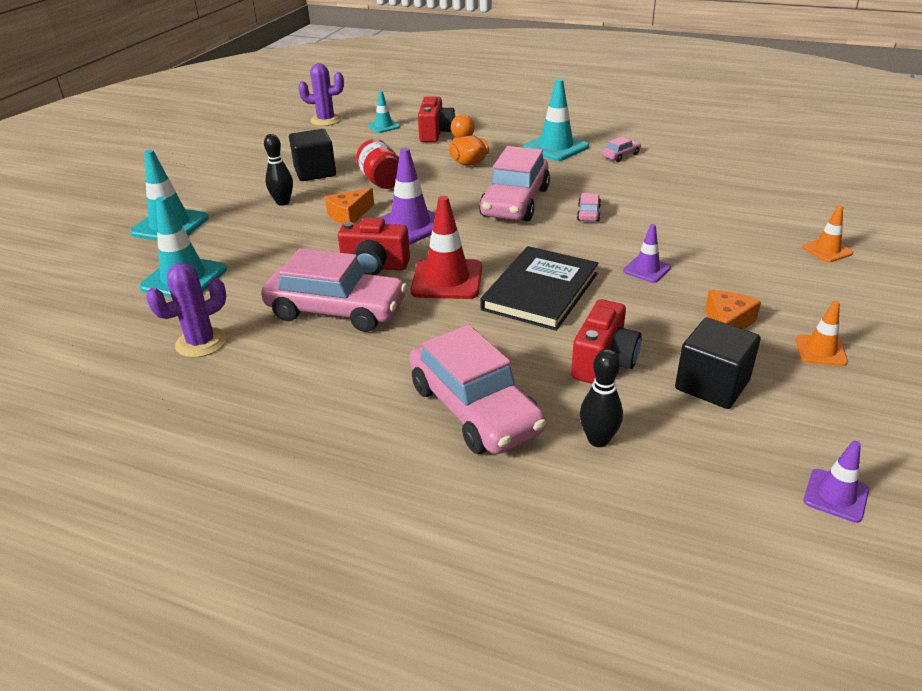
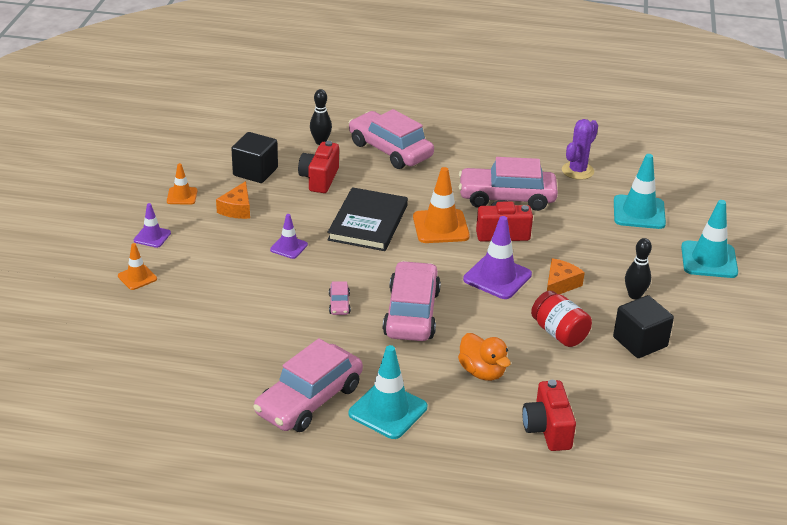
camera: 165 degrees right, 0 degrees up
purple cactus [298,63,344,126] -> none
turquoise traffic cone [368,91,400,133] -> none
red traffic cone [411,196,482,299] -> orange traffic cone [413,167,470,243]
pink car [602,136,641,162] -> pink car [253,338,363,432], size x2.38
purple traffic cone [803,441,869,523] -> purple traffic cone moved to [134,203,171,248]

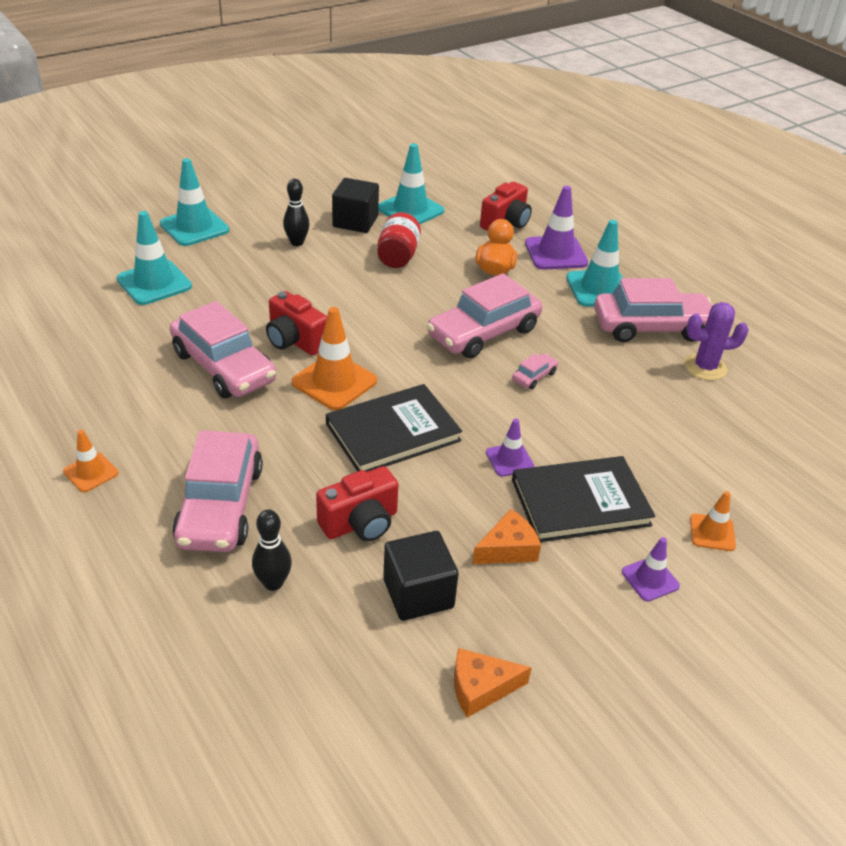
camera: 135 degrees left, 5 degrees up
orange traffic cone [167,163,197,205] -> orange traffic cone moved to [63,430,119,492]
purple traffic cone [463,216,532,299] -> purple traffic cone moved to [525,186,588,270]
orange cheese [547,258,585,294] -> orange cheese moved to [454,648,532,718]
purple cactus [562,119,598,180] -> purple cactus moved to [684,302,749,380]
none -> turquoise traffic cone [378,143,444,224]
none -> black book [512,456,655,542]

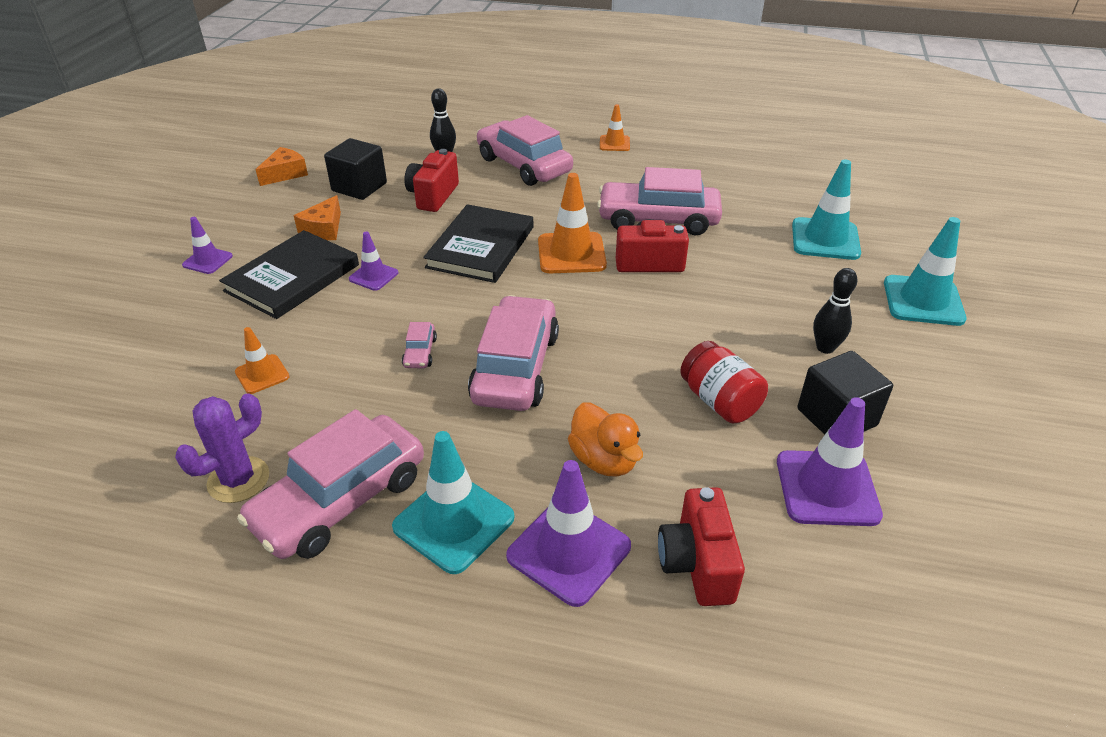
camera: 140 degrees right, 0 degrees up
turquoise traffic cone [378,143,444,224] -> purple traffic cone [777,397,883,526]
orange traffic cone [690,491,736,551] -> orange traffic cone moved to [235,327,290,394]

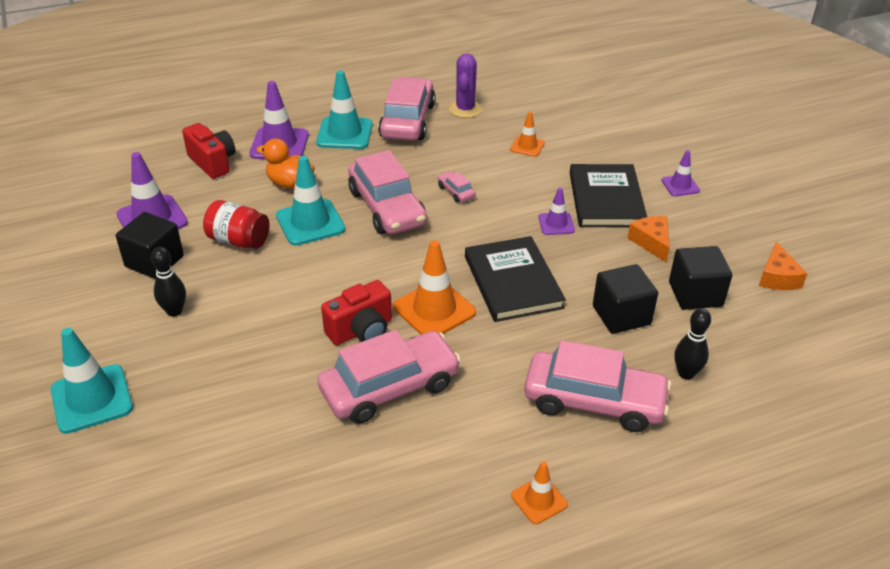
camera: 145 degrees right, 0 degrees up
red camera [404,149,459,212] -> black cube [593,264,658,334]
turquoise traffic cone [792,159,861,260] -> turquoise traffic cone moved to [276,156,345,246]

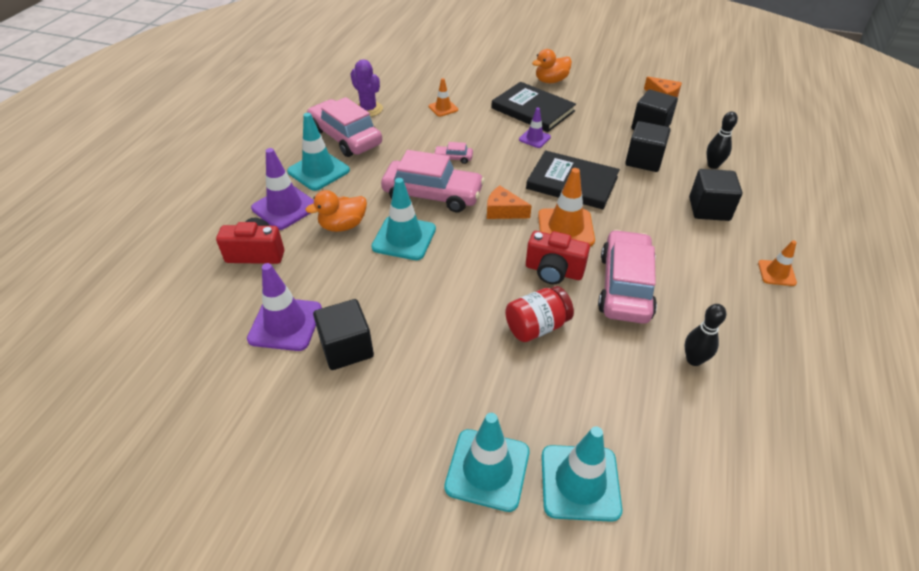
camera: 50 degrees left, 5 degrees up
black bowling pin [151,247,186,317] -> black bowling pin moved to [685,304,726,366]
red jar [203,200,269,249] -> red jar moved to [505,286,574,342]
red camera [321,280,392,345] -> red camera turned 105 degrees clockwise [526,231,590,284]
pink car [524,340,671,432] -> black cube [689,169,742,221]
orange cheese [627,216,670,262] -> orange cheese moved to [487,186,532,219]
purple traffic cone [661,150,700,196] -> orange duck [532,49,572,83]
none -> turquoise traffic cone [541,426,622,522]

